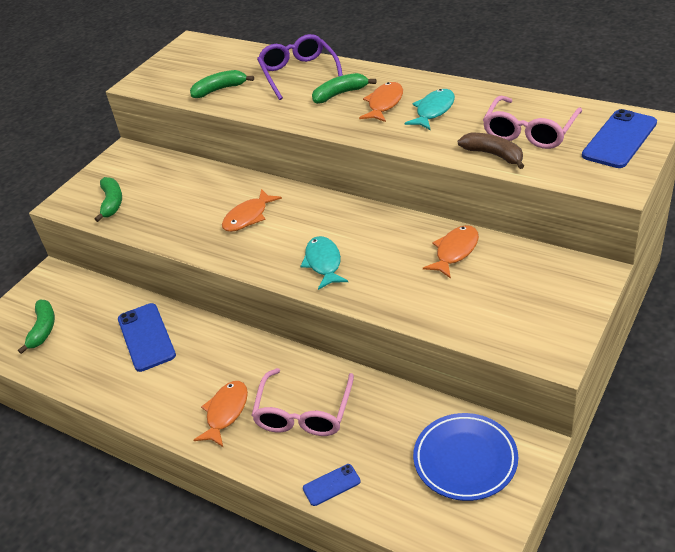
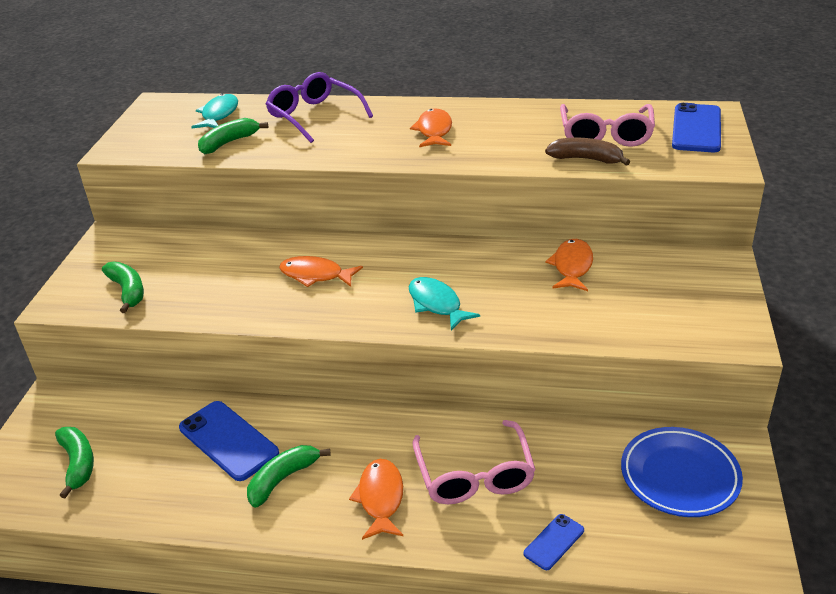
camera: 25 degrees left, 5 degrees down
orange fish [222,189,282,232] -> orange fish turned 90 degrees clockwise [279,256,363,287]
green banana [312,73,376,104] -> green banana moved to [247,445,331,508]
turquoise fish [404,89,455,130] -> turquoise fish moved to [191,94,238,128]

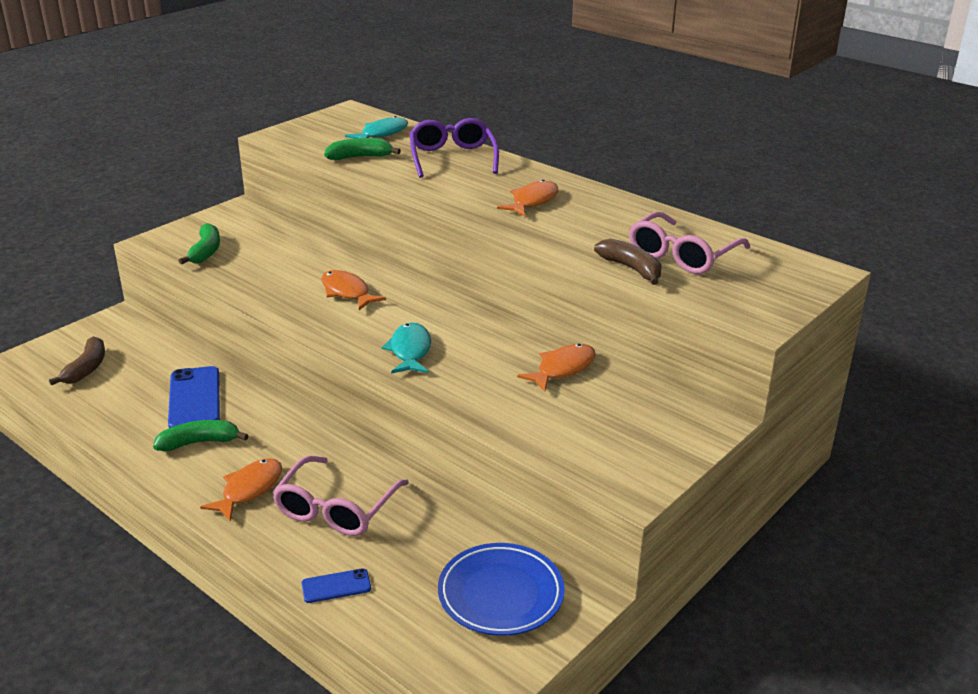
camera: 30 degrees right, 5 degrees down
green banana [55,427,94,498] -> brown banana [49,336,105,385]
blue phone [672,103,721,152] -> none

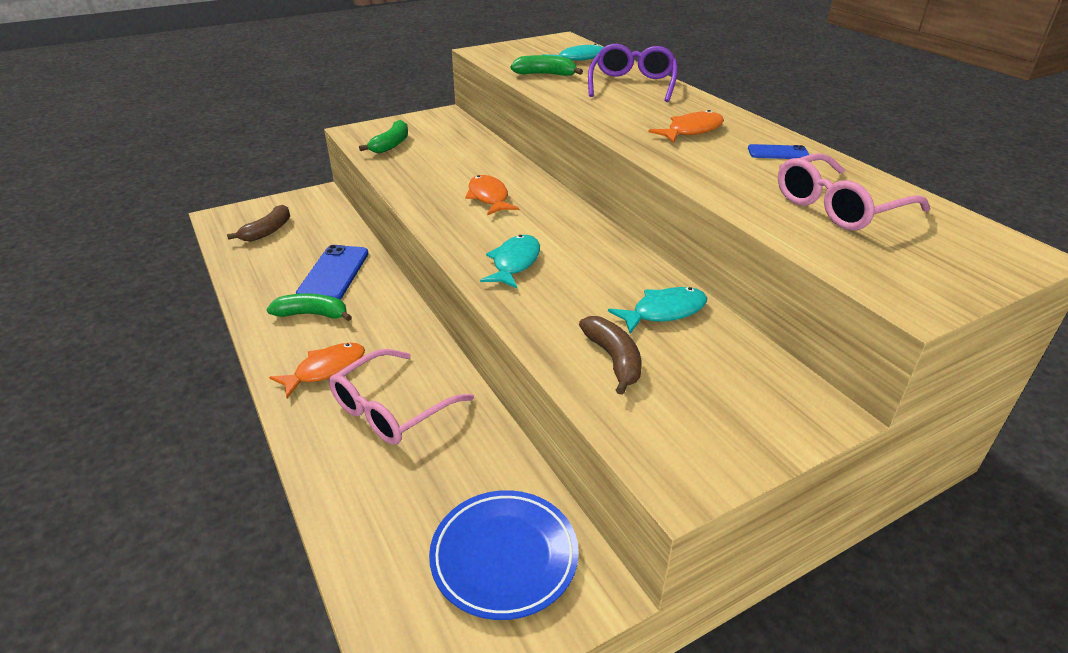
camera: 20 degrees right, 5 degrees up
blue phone [302,569,371,603] -> blue phone moved to [748,144,809,159]
orange fish [517,344,596,392] -> turquoise fish [608,287,707,334]
brown banana [594,239,662,285] -> brown banana moved to [579,316,642,395]

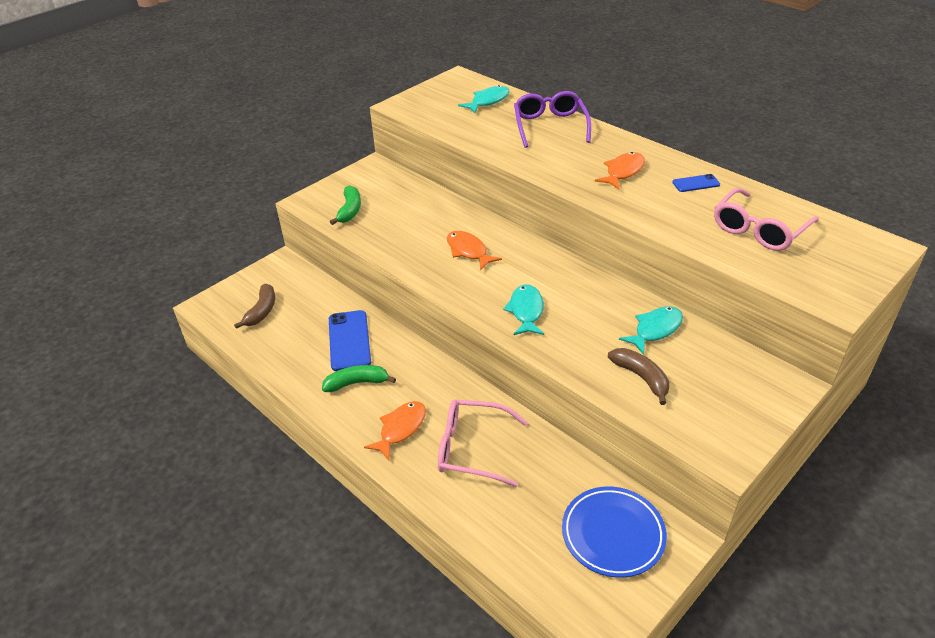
camera: 15 degrees left, 5 degrees up
pink glasses [329,349,474,445] -> pink glasses turned 75 degrees clockwise [438,400,528,487]
green banana [510,55,583,76] -> none

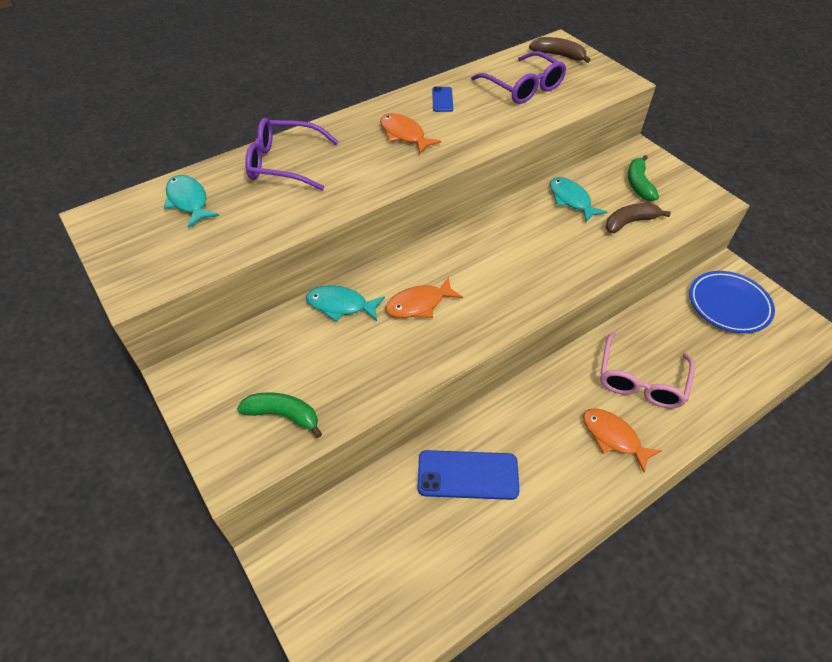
camera: 80 degrees left, 10 degrees up
brown banana [234,284,275,329] -> brown banana moved to [529,37,590,63]
green banana [322,365,396,392] -> green banana moved to [628,155,659,201]
turquoise fish [503,284,544,335] -> turquoise fish moved to [306,285,385,322]
pink glasses [714,188,819,251] -> purple glasses [471,51,566,104]

